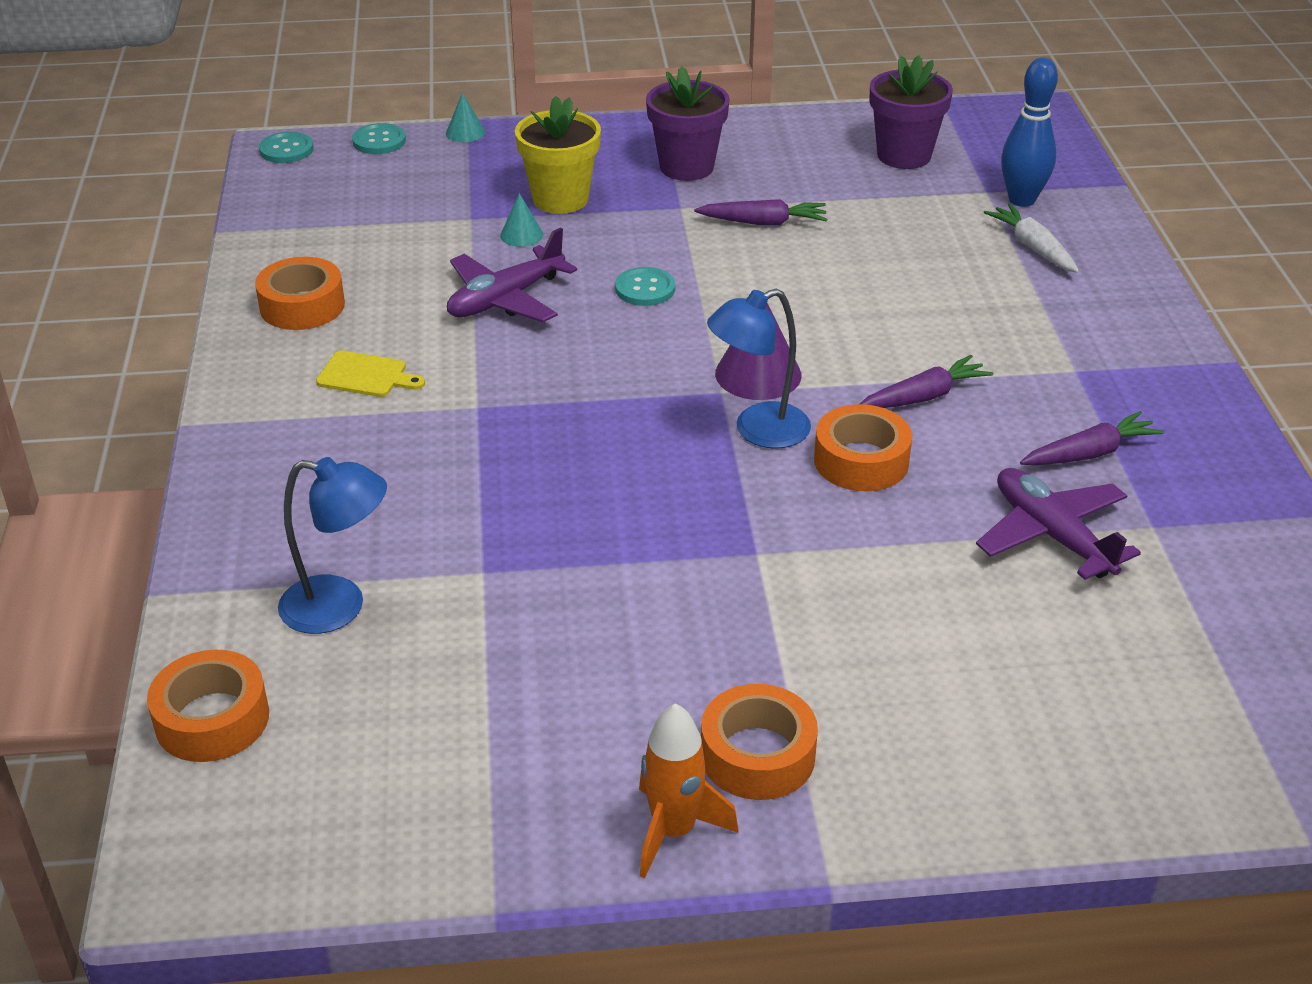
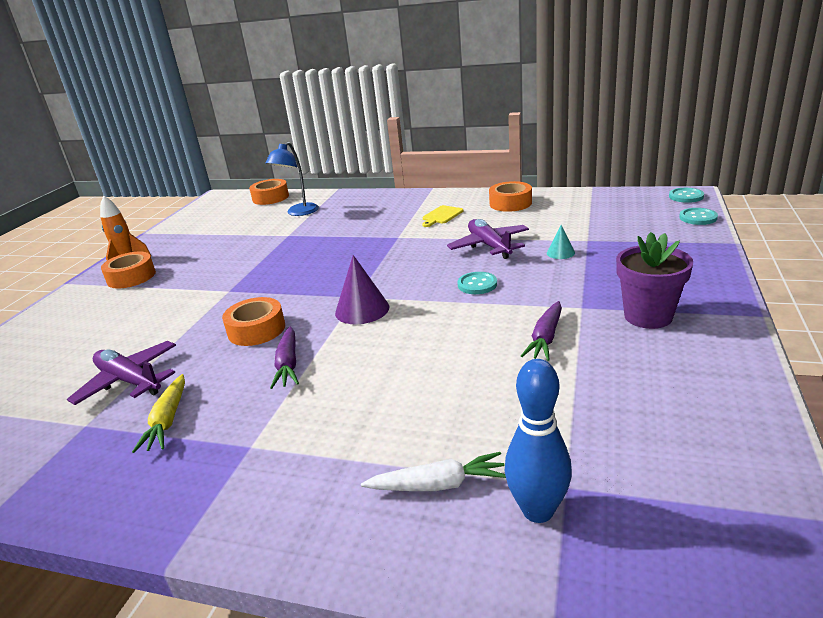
camera: 115 degrees right, 10 degrees down
turquoise cone [446,93,485,142] -> none
yellow flower pot [515,96,601,214] -> none
blue lamp [707,289,811,449] -> none
purple flower pot [870,55,953,169] -> none
purple plane [976,468,1141,580] -> purple plane turned 135 degrees counterclockwise [67,341,176,405]
purple carrot [1020,411,1164,465] -> yellow carrot [132,374,185,453]

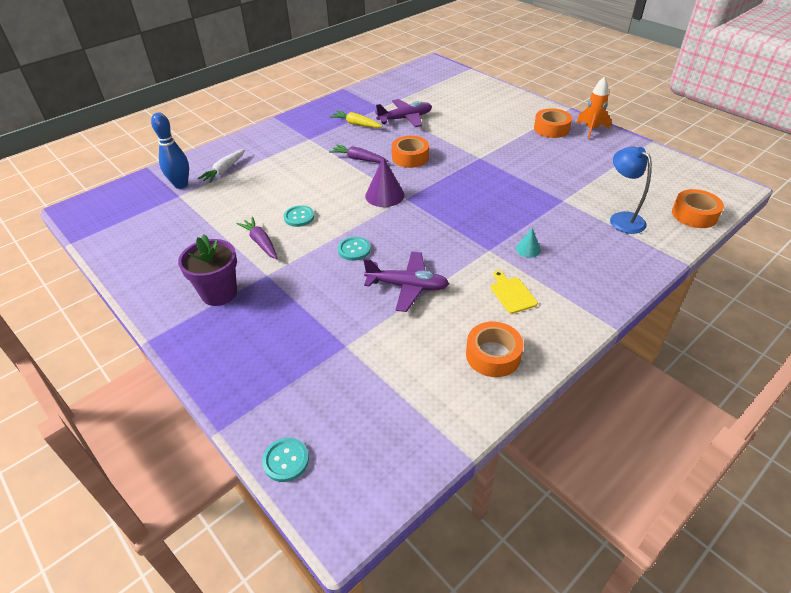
camera: 120 degrees right, 15 degrees up
turquoise cone [547,225,575,259] -> turquoise cone moved to [516,228,541,258]
turquoise button [669,188,704,203] -> turquoise button moved to [283,205,315,227]

